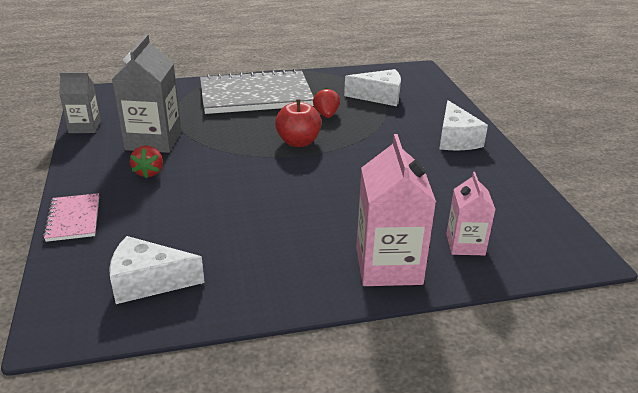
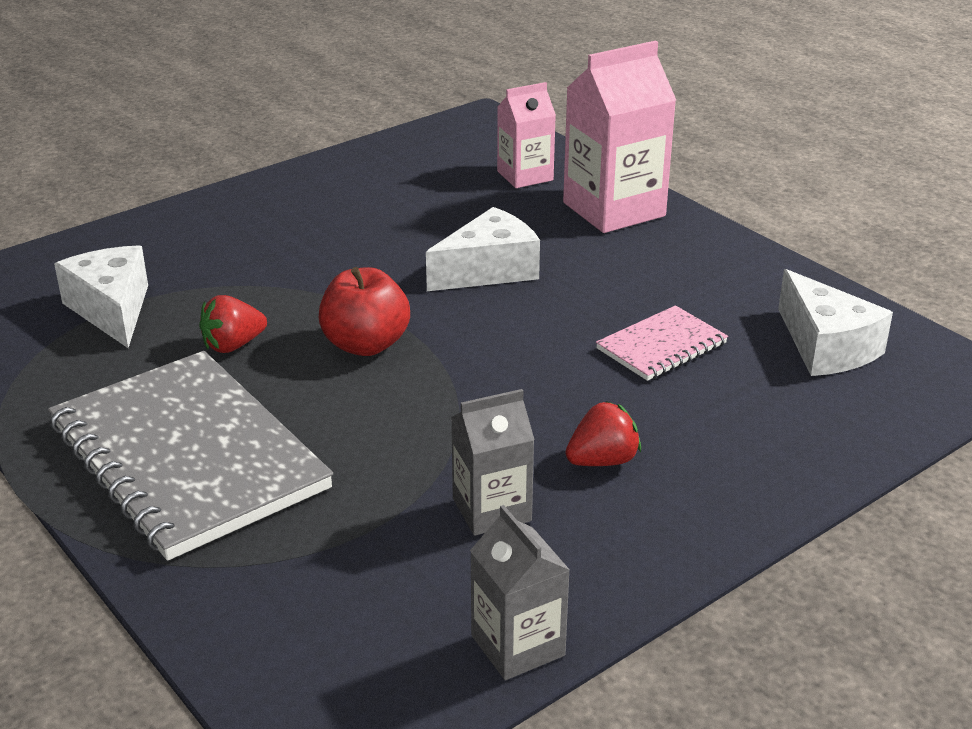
camera: 115 degrees left, 0 degrees up
pink notebook [43,193,99,242] -> pink notebook moved to [596,305,728,381]
grey carton [112,34,181,153] -> grey carton [451,389,535,536], size x0.59
white cheese [440,100,488,150] -> white cheese moved to [426,207,540,291]

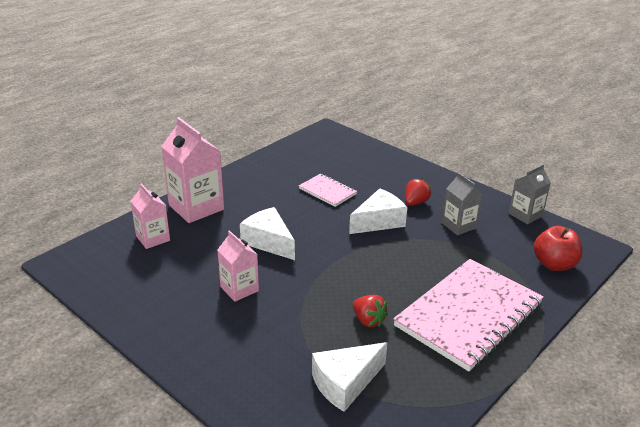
camera: 100 degrees left, 0 degrees up
grey notebook [48,351,333,561] -> pink notebook [393,259,544,371]
red apple [319,267,410,356] -> red apple moved to [534,226,582,271]
red strawberry [565,401,641,466] -> red strawberry turned 75 degrees clockwise [405,178,431,206]
white cheese [778,269,893,376] -> white cheese moved to [349,188,407,234]
none -> pink carton [217,230,259,302]

